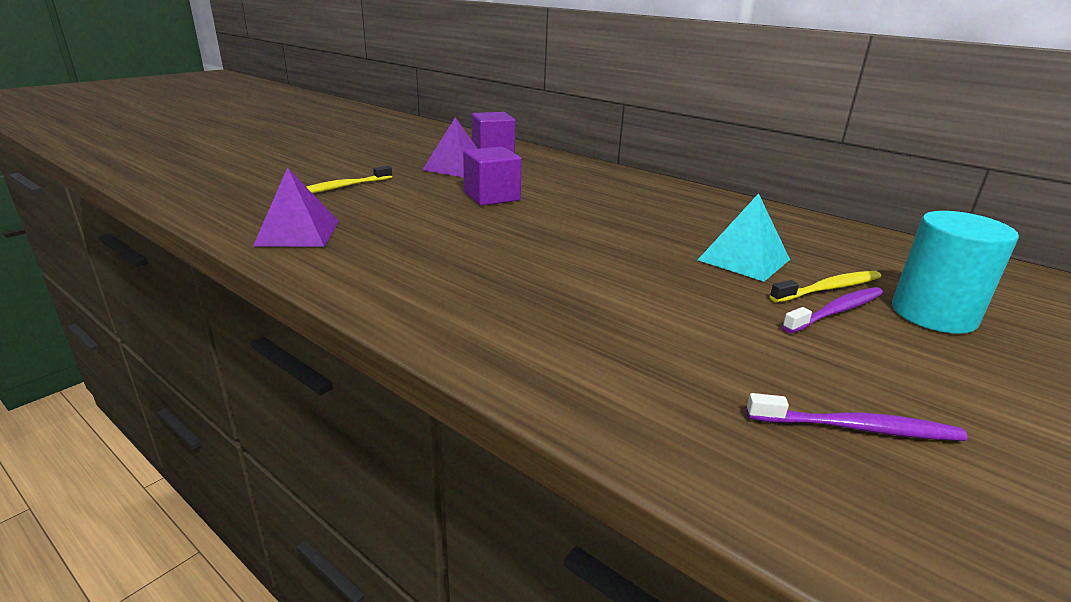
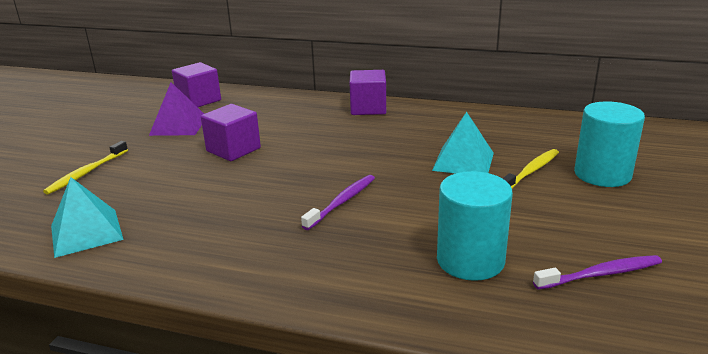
camera: 20 degrees left, 0 degrees up
purple pyramid [253,167,339,247] -> turquoise pyramid [51,177,124,258]
purple toothbrush [782,287,883,333] -> purple toothbrush moved to [301,175,375,230]
none -> purple cube [350,70,386,115]
none -> turquoise cylinder [437,171,513,281]

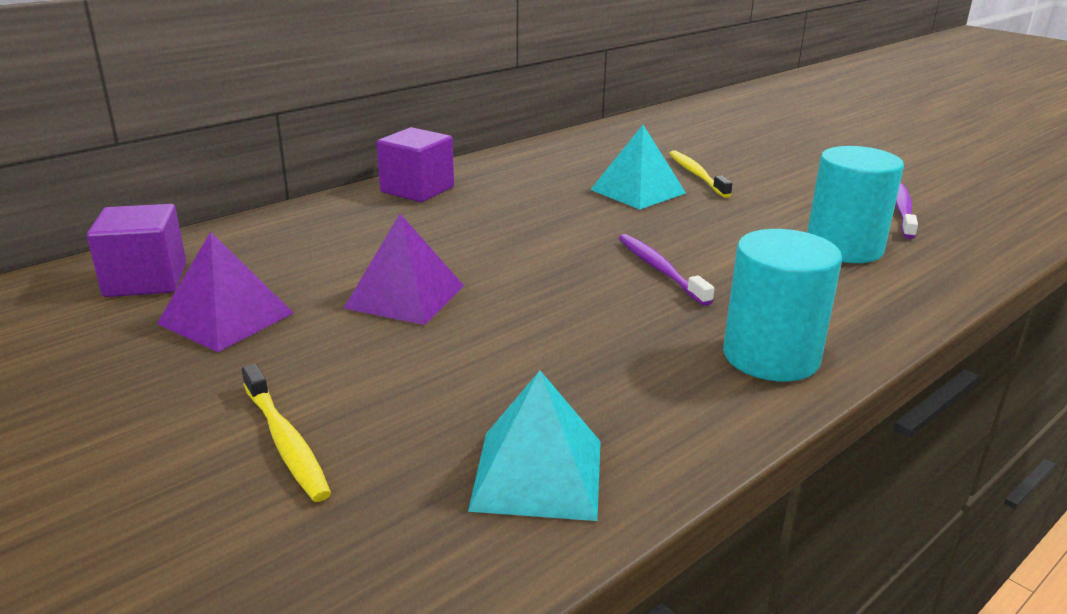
camera: 60 degrees left, 0 degrees up
purple cube [201,104,261,161] -> purple pyramid [344,214,464,325]
turquoise cylinder [574,101,645,187] -> turquoise cylinder moved to [723,229,842,381]

